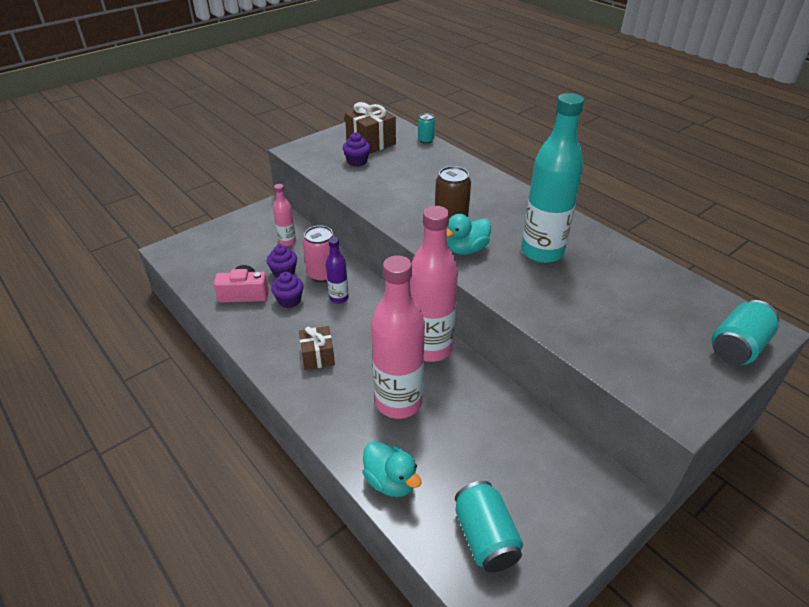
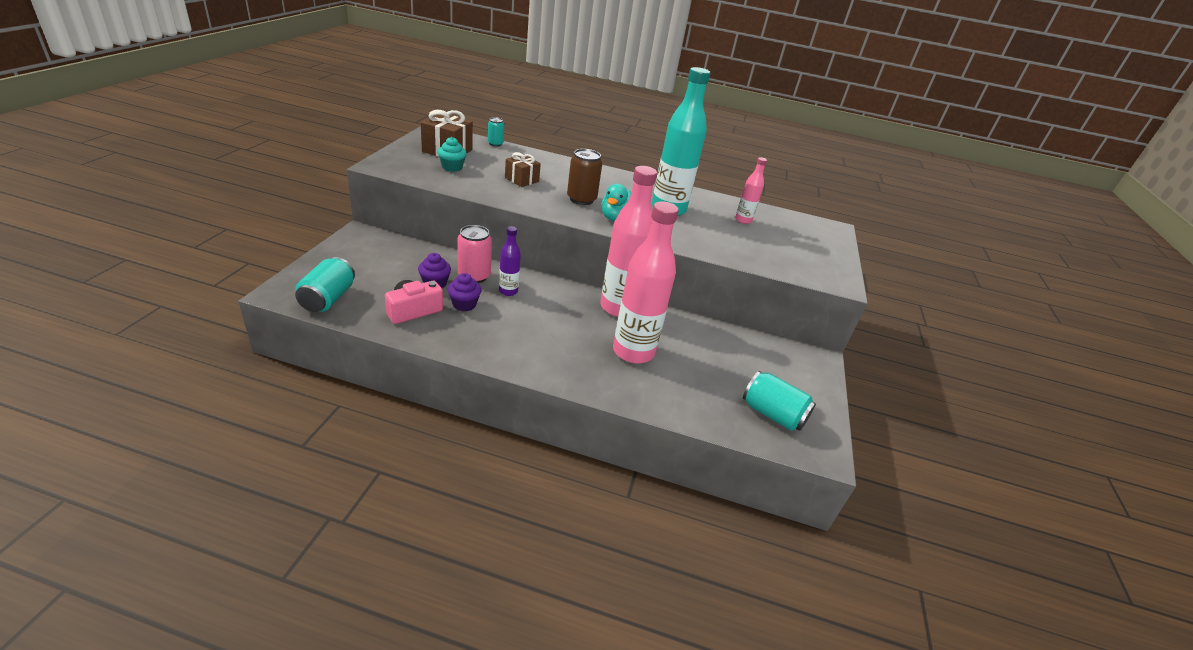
camera: 40 degrees left, 5 degrees down
pink bottle [273,184,296,246] -> pink bottle moved to [735,157,767,224]
brown gift [299,326,335,370] -> brown gift moved to [505,152,541,187]
purple cupcake [343,132,371,167] -> turquoise cupcake [438,137,467,172]
turquoise duck [362,441,422,497] -> none
turquoise can [711,300,779,365] -> turquoise can moved to [295,257,355,312]

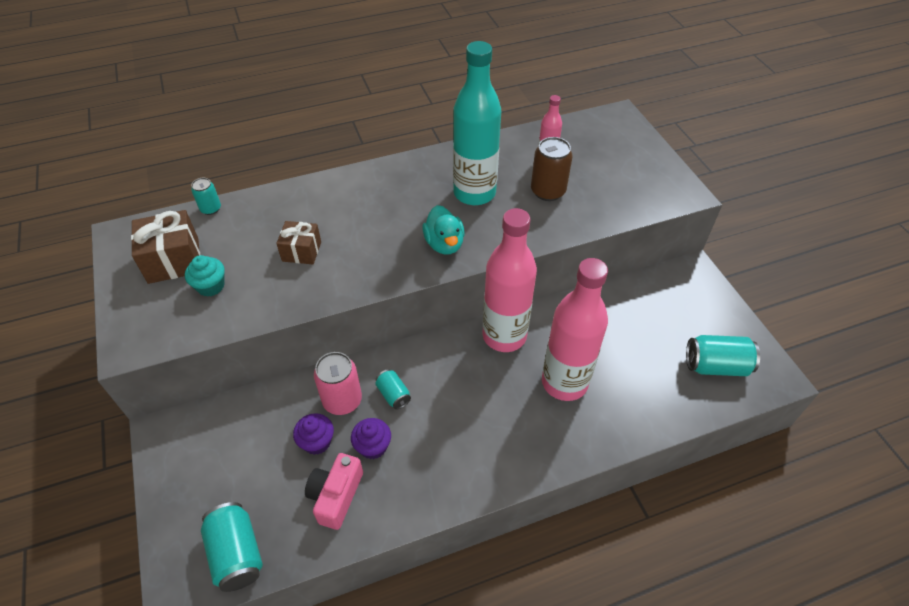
camera: 30 degrees left, 15 degrees up
purple bottle [499,226,521,296] -> turquoise can [375,369,411,409]
brown can [567,149,602,205] -> brown can moved to [531,137,573,201]

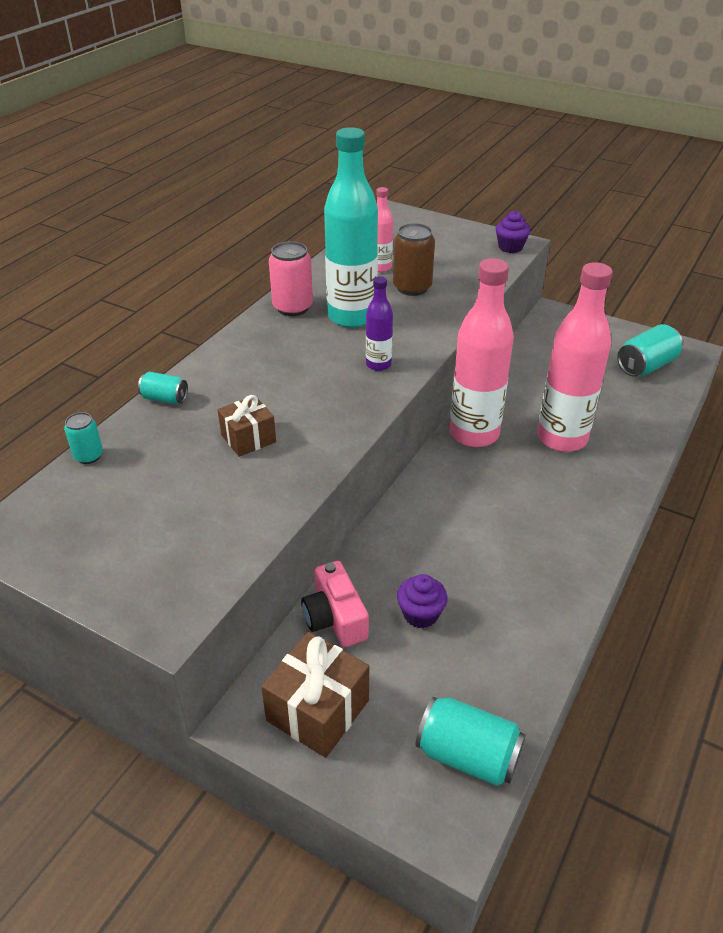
camera: 40 degrees left, 10 degrees down
brown gift [131,210,200,284] -> brown gift moved to [261,632,369,758]
turquoise cupcake [185,255,225,297] -> none
pink camera [305,453,363,530] -> pink camera moved to [301,561,369,647]
pink can [314,352,362,415] -> pink can moved to [269,241,313,316]
purple cupcake [351,418,391,459] -> purple cupcake moved to [496,211,530,253]
turquoise can [375,369,411,409] -> turquoise can moved to [138,372,188,404]
turquoise duck [422,205,465,255] -> purple bottle [366,276,393,371]

